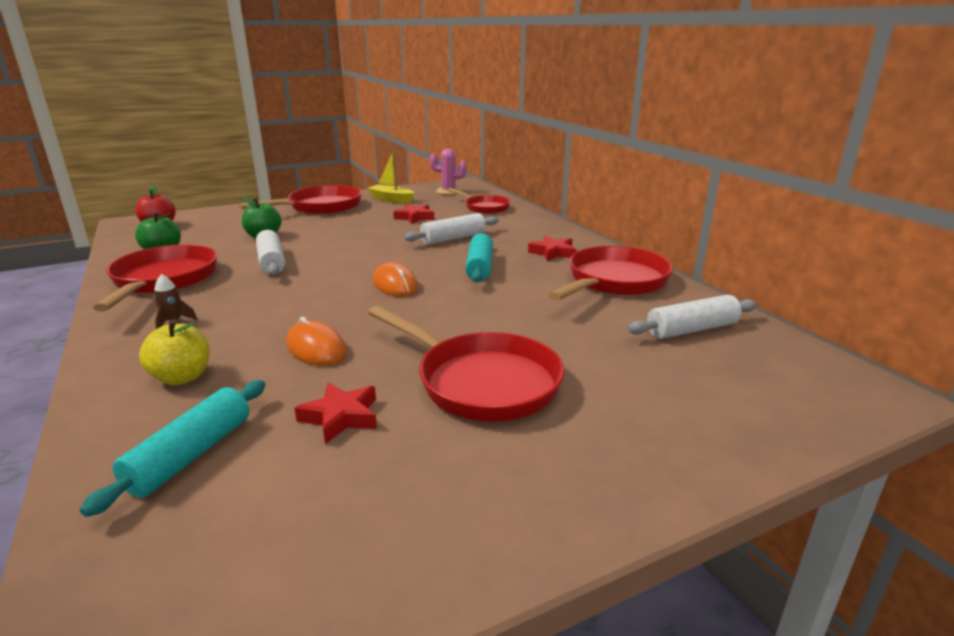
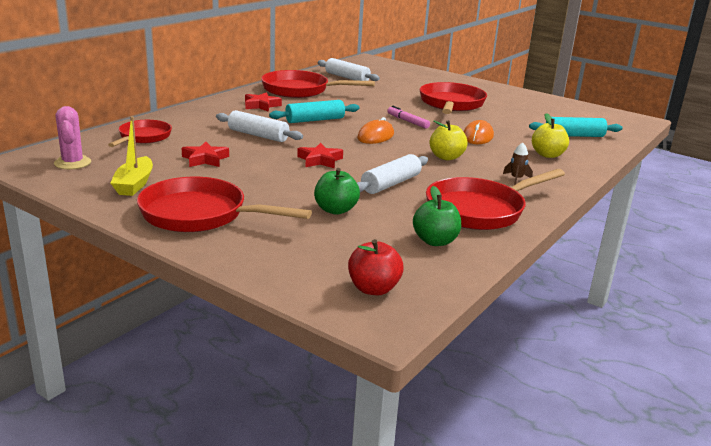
camera: 120 degrees left, 0 degrees up
red star [294,382,377,444] -> red star moved to [297,143,343,168]
none -> pink marker [387,106,430,129]
none -> yellow apple [430,120,468,160]

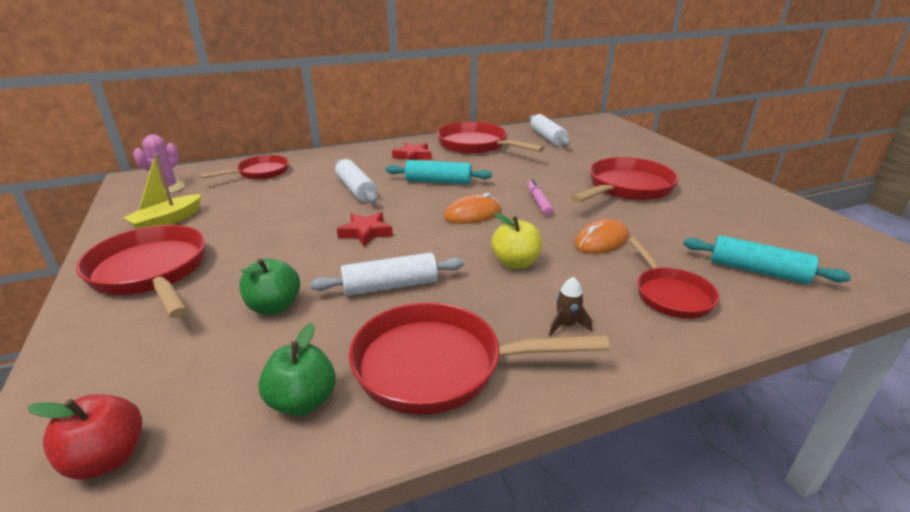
camera: 35 degrees right, 5 degrees up
red star [182,142,229,167] -> none
yellow apple [532,113,569,158] -> red pan [629,237,720,319]

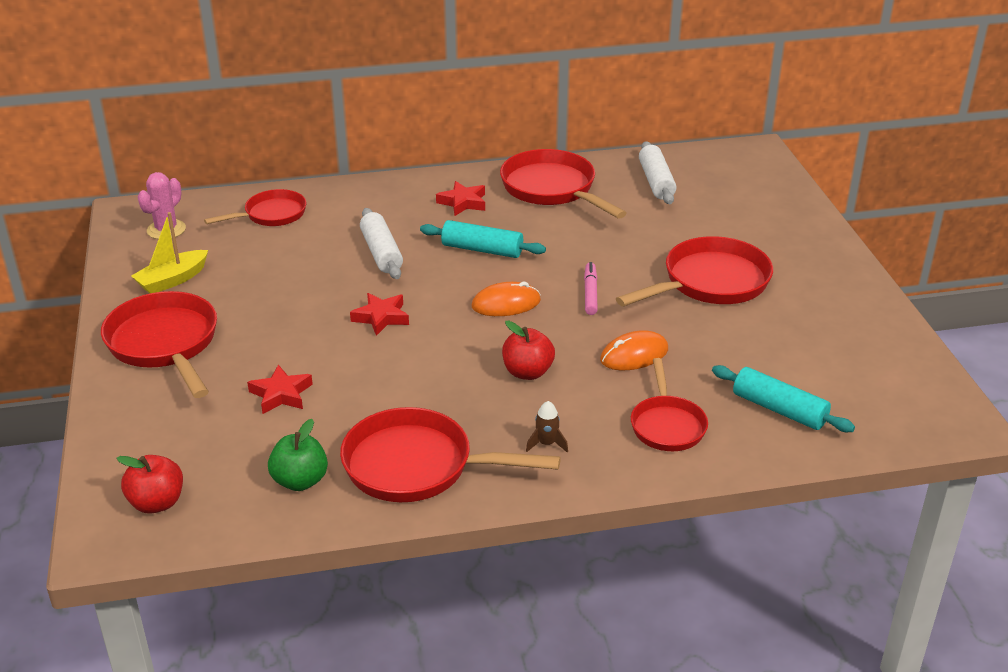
camera: 10 degrees right, 5 degrees up
green apple [239,258,300,315] -> red star [247,365,313,414]
white rolling pin [310,253,464,296] -> none
yellow apple [491,213,542,269] -> red apple [502,321,555,380]

